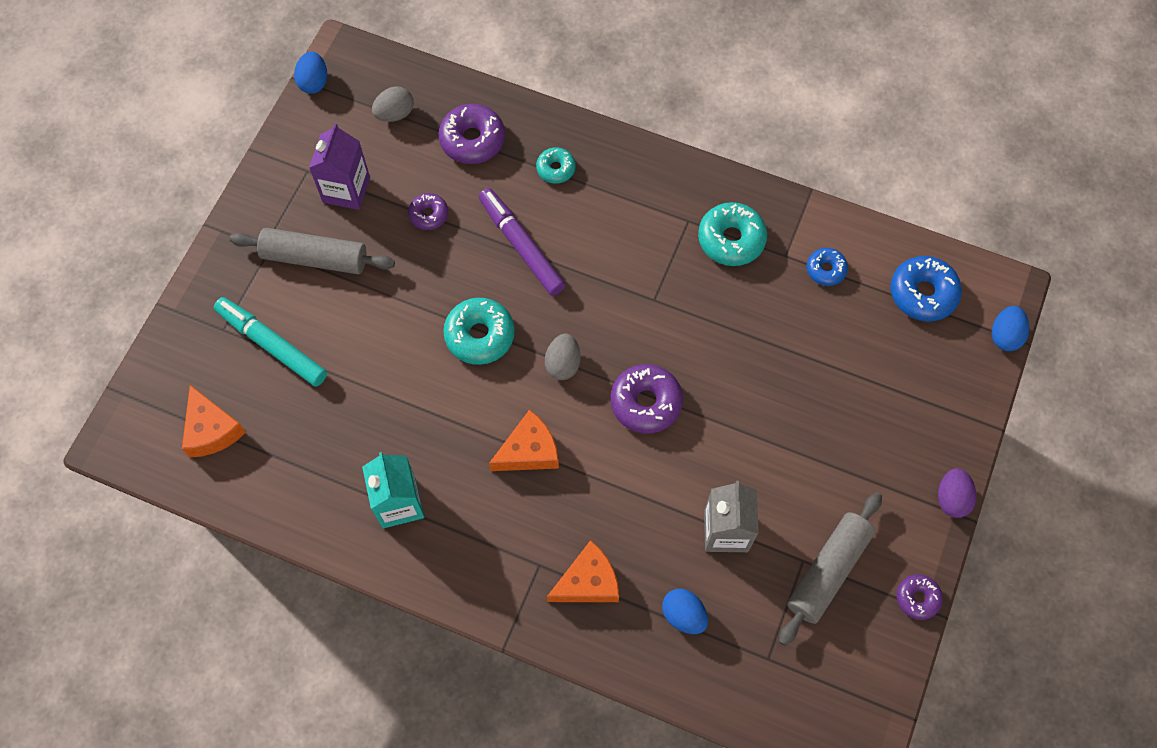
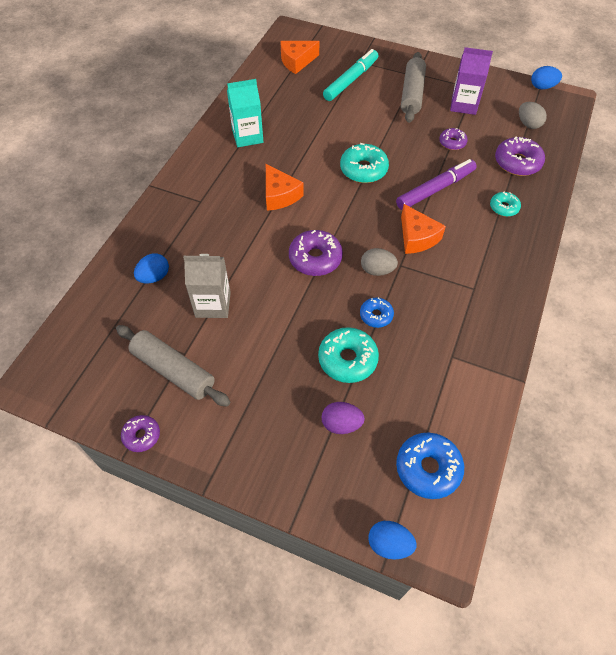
camera: 90 degrees right, 10 degrees down
grey egg [545,334,580,380] -> grey egg moved to [361,248,398,276]
orange cheese [547,540,619,602] -> orange cheese moved to [401,204,446,254]
turquoise donut [698,202,767,266] -> turquoise donut moved to [318,327,379,383]
blue donut [807,248,848,286] -> blue donut moved to [360,297,394,328]
purple egg [938,468,976,518] -> purple egg moved to [322,402,365,434]

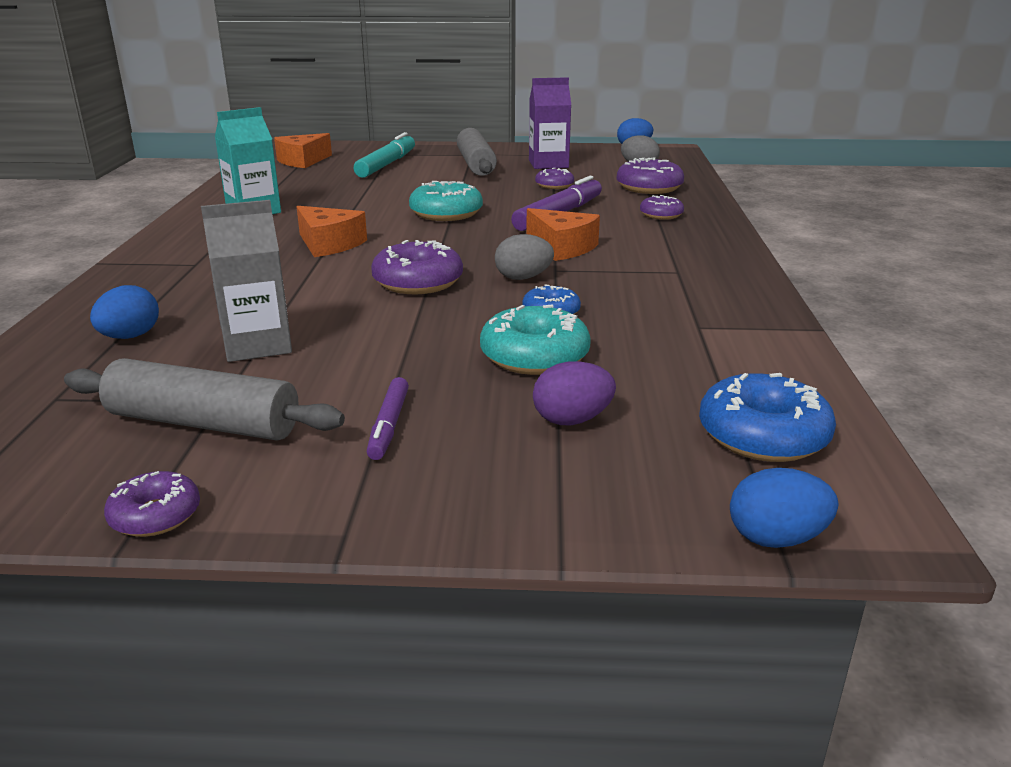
camera: 20 degrees left, 30 degrees down
turquoise donut [490,191,521,217] -> purple donut [640,195,684,220]
none -> purple marker [367,377,409,460]

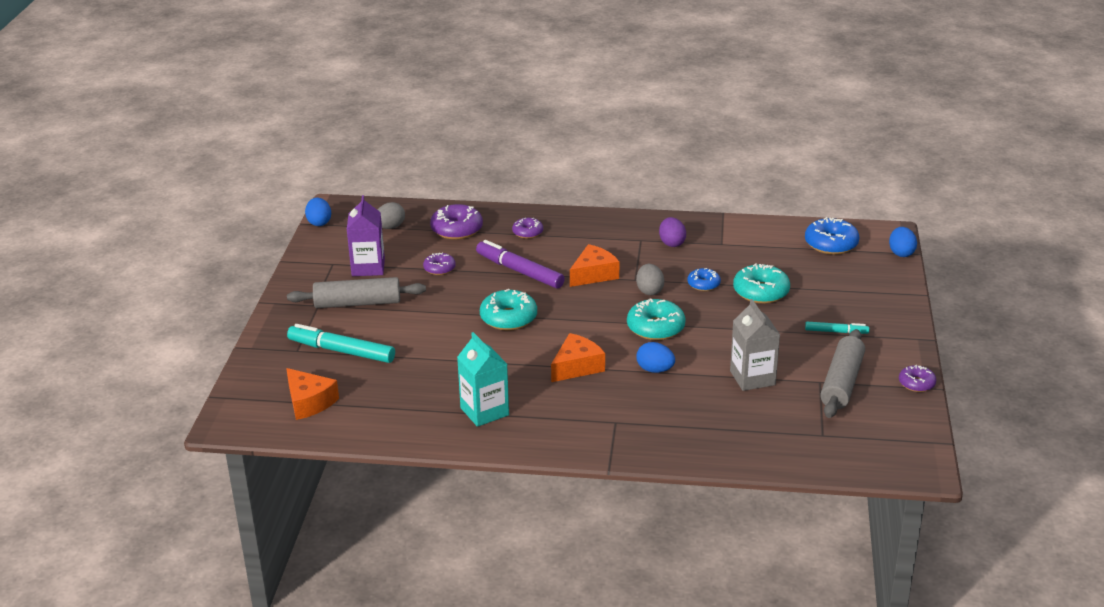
camera: 85 degrees left, 5 degrees up
blue egg [90,285,159,339] -> blue egg moved to [636,342,675,373]
purple marker [367,377,409,460] -> turquoise marker [805,322,869,334]
purple donut [371,240,463,294] -> turquoise donut [627,298,686,340]
purple egg [533,361,616,425] -> purple egg moved to [659,217,686,247]

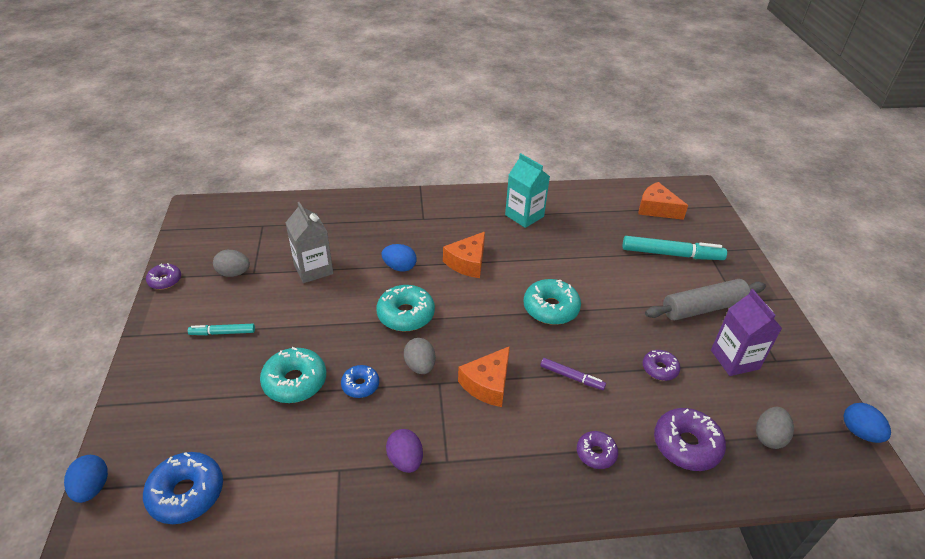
camera: 165 degrees right, 10 degrees up
purple marker [476,240,565,289] -> purple marker [540,358,606,390], size x0.55
grey rolling pin [820,329,865,418] -> grey egg [213,250,250,277]

